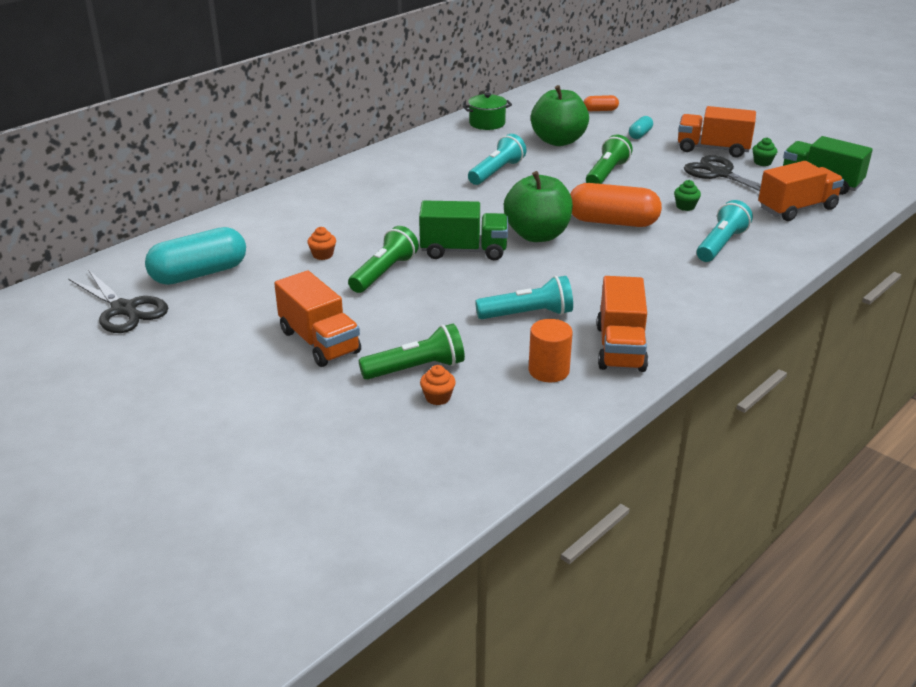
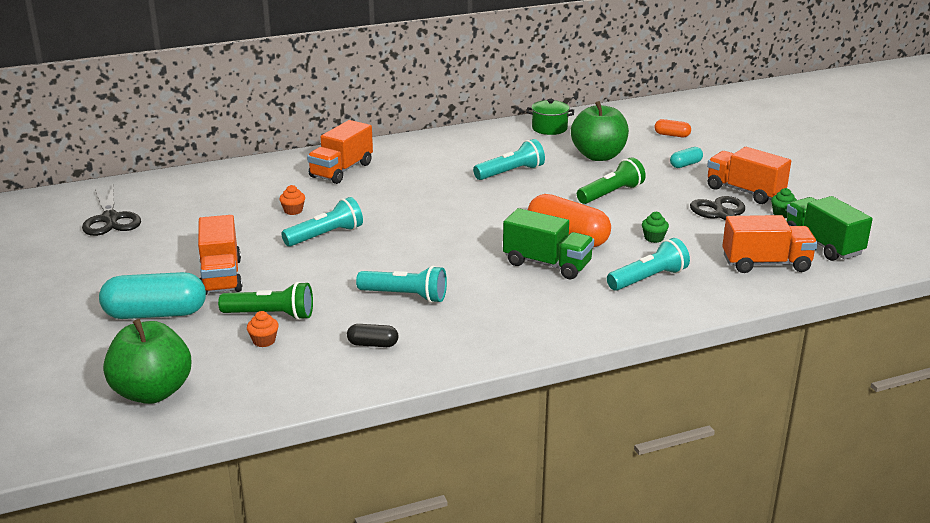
camera: 25 degrees right, 5 degrees down
turquoise capsule [145,227,246,285] -> turquoise capsule moved to [99,272,206,319]
green flashlight [348,226,419,293] -> turquoise flashlight [281,197,363,247]
green truck [419,201,508,261] -> green truck moved to [503,208,594,279]
green apple [504,171,573,242] -> green apple moved to [103,319,191,404]
orange cylinder [529,319,573,382] -> black capsule [347,324,398,347]
orange truck [597,276,648,372] -> orange truck moved to [307,120,373,184]

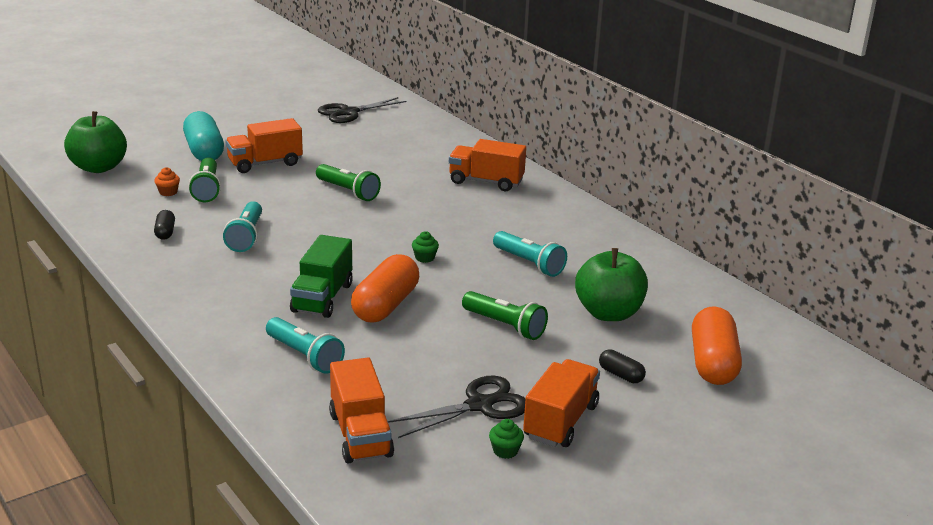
camera: 75 degrees right, 0 degrees up
orange cupcake [279,185,305,215] -> none
turquoise flashlight [281,197,363,247] -> green flashlight [316,164,381,201]
green pot [526,99,574,135] -> none
green cupcake [642,211,669,243] -> green cupcake moved to [412,231,439,263]
orange capsule [654,119,691,137] -> orange capsule [692,307,742,385], size x2.08
turquoise capsule [670,147,703,168] -> black capsule [599,349,646,383]
green truck [786,196,873,261] -> none

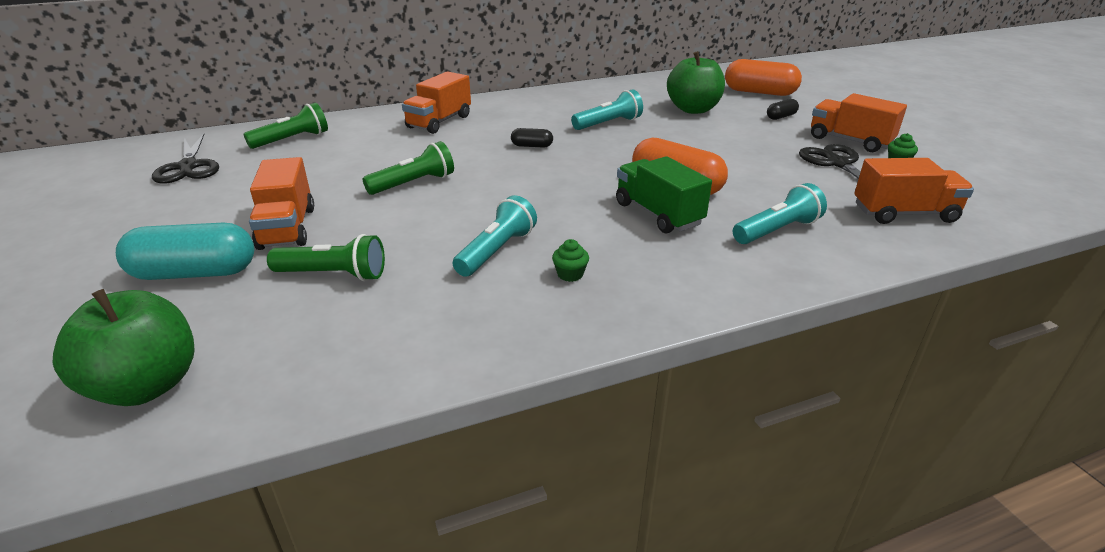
camera: 75 degrees left, 5 degrees up
orange cupcake [154,167,180,196] -> none
black capsule [154,210,175,240] -> black capsule moved to [511,128,553,148]
turquoise flashlight [223,201,262,252] -> turquoise flashlight turned 75 degrees counterclockwise [453,195,537,277]
green truck [290,235,353,318] -> green truck turned 150 degrees counterclockwise [616,156,712,233]
green cupcake [412,231,439,263] -> green cupcake moved to [552,239,589,282]
green flashlight [462,291,548,340] -> green flashlight moved to [244,102,328,149]

